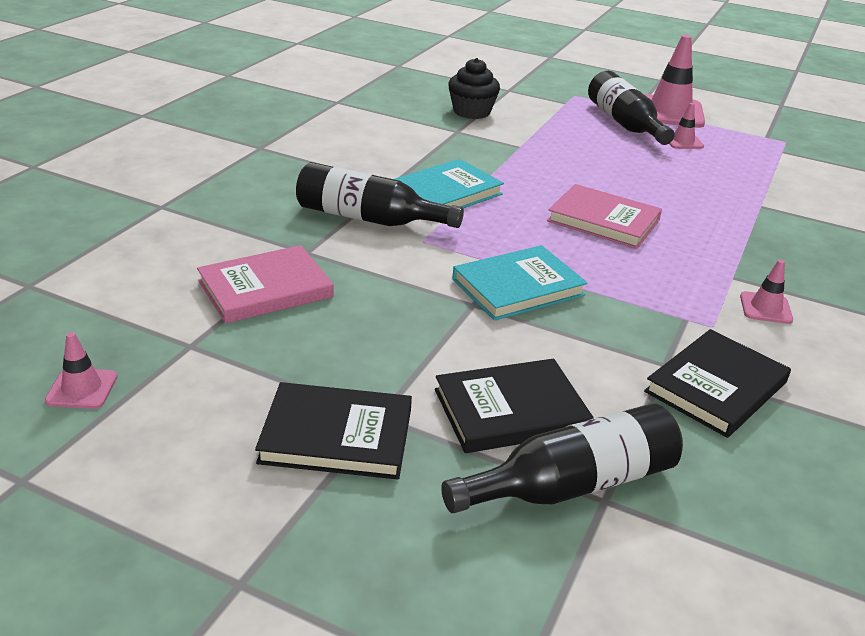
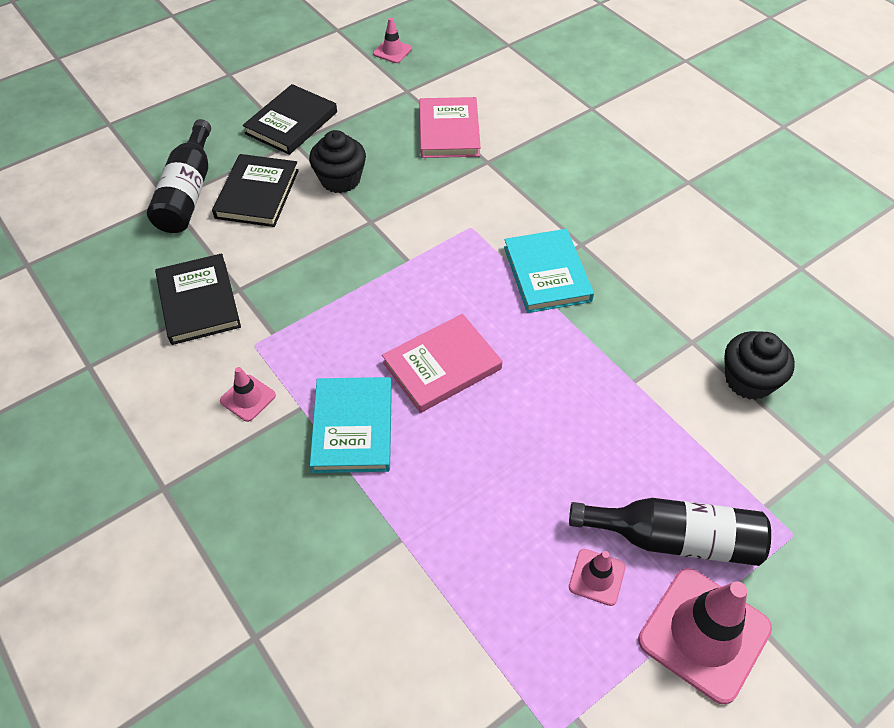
camera: 120 degrees right, 20 degrees up
black bottle [296,162,464,228] -> none
turquoise book [452,245,588,321] -> turquoise book moved to [310,377,392,473]
none -> black cupcake [309,130,366,193]

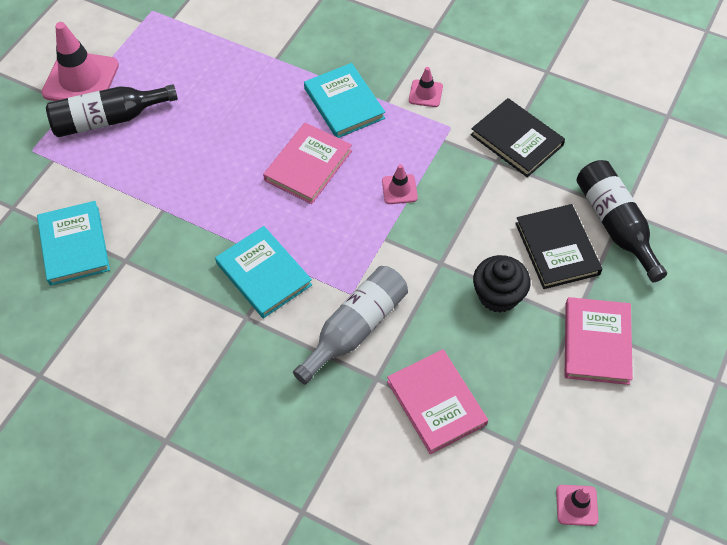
camera: 155 degrees right, 5 degrees up
black book [243,84,337,155] -> pink book [565,297,633,385]
pink traffic cone [569,549,626,606] -> pink traffic cone moved to [382,164,418,204]
black cupcake [724,331,795,400] -> turquoise book [37,201,110,286]
none -> grey bottle [293,266,408,385]

